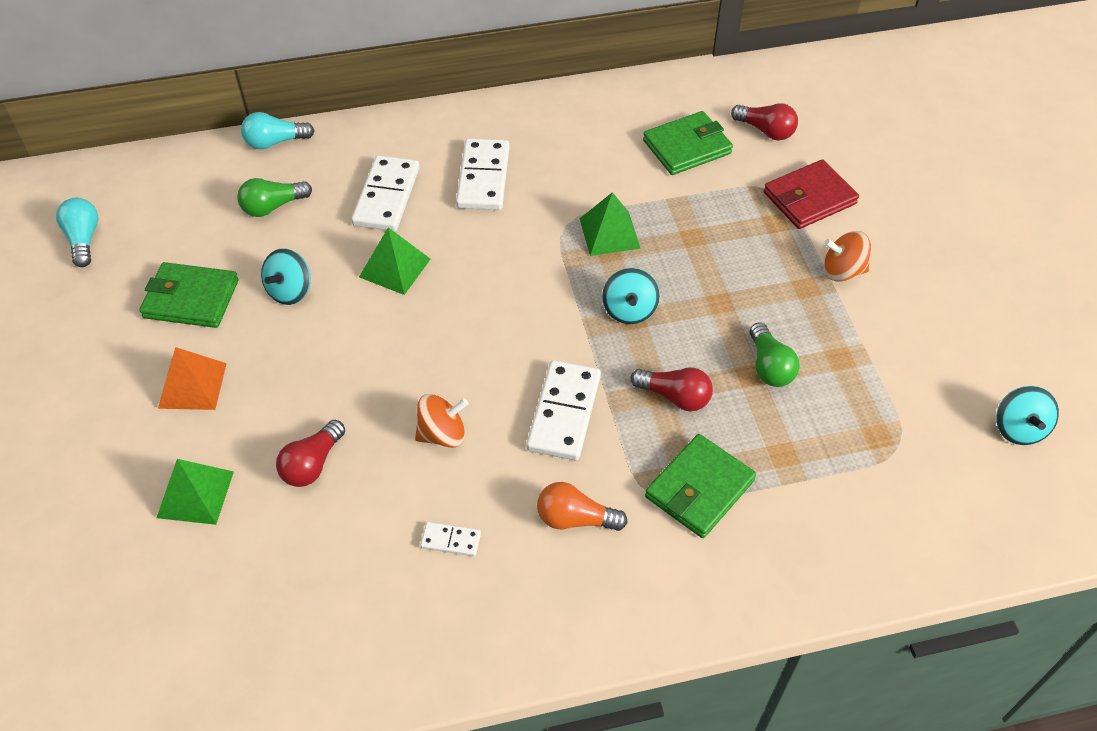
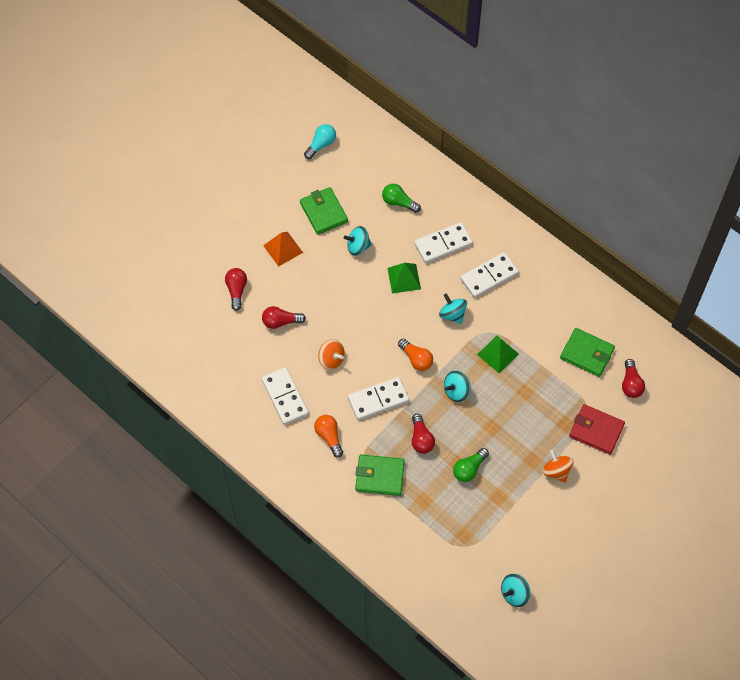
camera: 55 degrees right, 10 degrees up
green pyramid [156,459,234,525] -> red light bulb [225,268,247,311]
turquoise light bulb [241,112,315,149] -> none
white domino [420,522,481,556] -> white domino [261,367,309,425], size x2.05
none -> orange light bulb [398,338,433,371]
none -> turquoise spinning top [439,293,467,324]

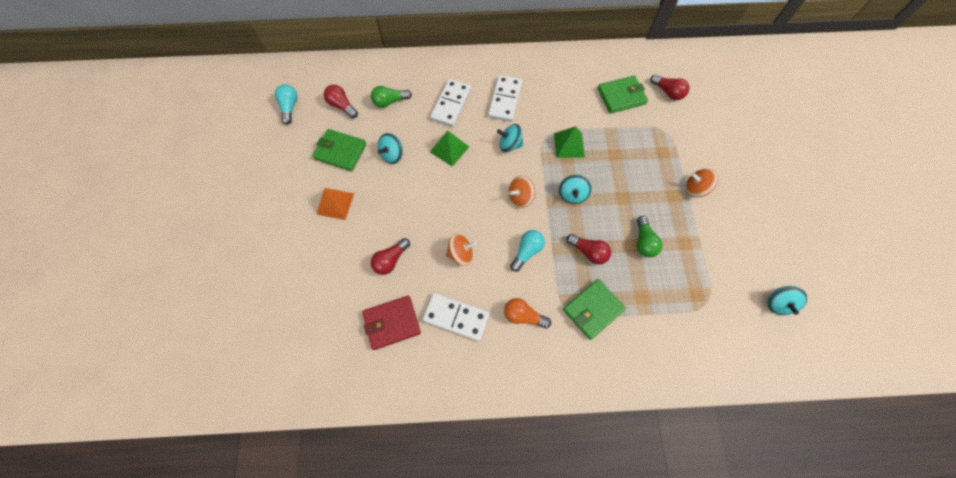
camera: 45 degrees left, 5 degrees up
red light bulb [225,268,247,311] -> red light bulb moved to [324,85,358,118]
white domino [348,377,409,420] -> turquoise light bulb [510,230,545,272]
orange light bulb [398,338,433,371] -> orange spinning top [508,176,535,208]
red wallet [569,404,625,455] -> red wallet moved to [362,296,421,350]

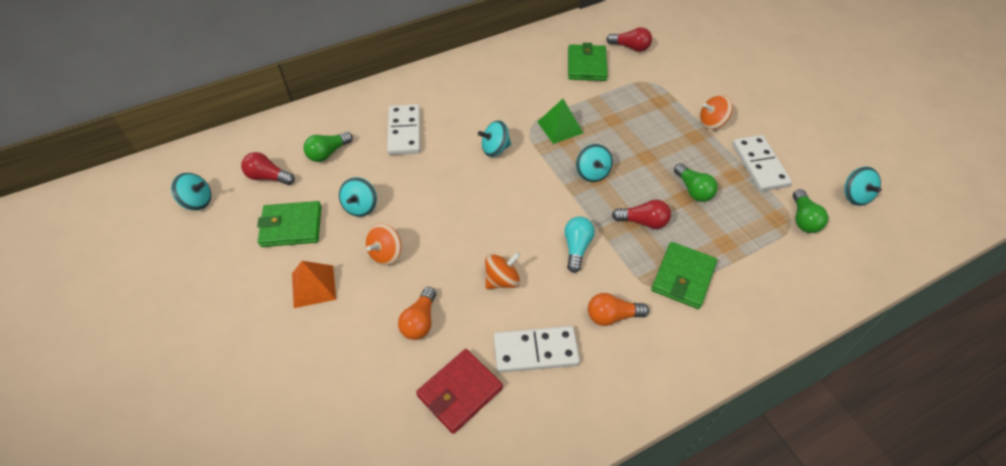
camera: 25 degrees left, 15 degrees down
turquoise light bulb [275,84,298,125] -> turquoise spinning top [171,173,211,210]
red light bulb [371,238,410,275] -> orange light bulb [398,287,436,340]
green pyramid [430,130,469,167] -> none
white domino [488,75,522,122] -> white domino moved to [732,135,792,191]
orange spinning top [508,176,535,208] -> orange spinning top moved to [365,223,401,266]
green wallet [597,76,648,114] -> green wallet turned 45 degrees counterclockwise [568,43,608,81]
none -> green light bulb [793,189,828,233]

